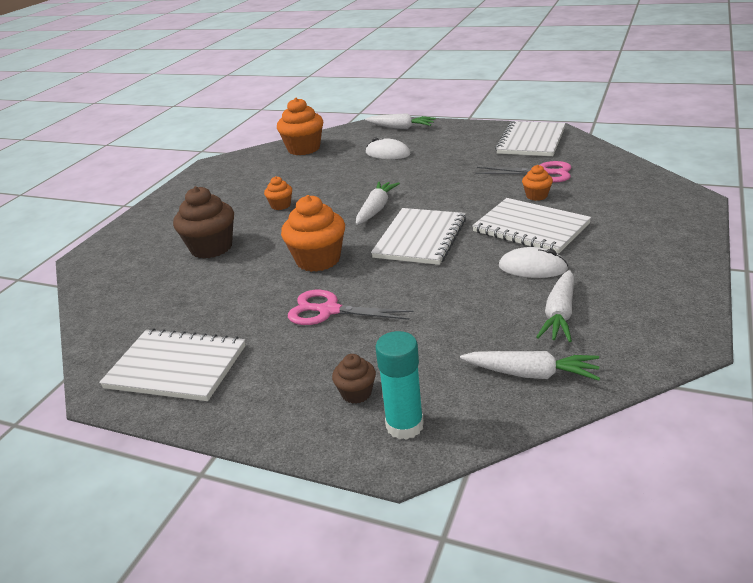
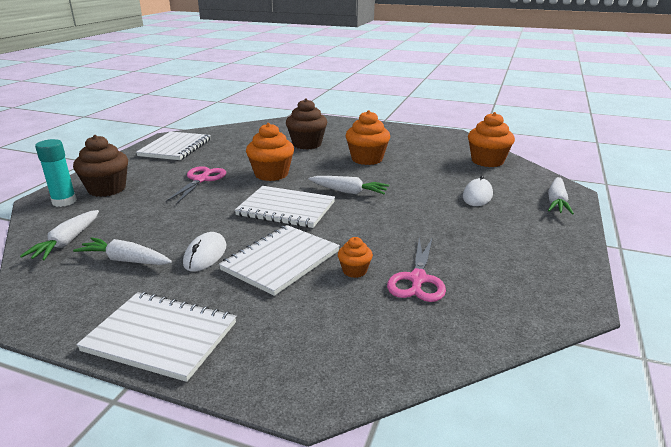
camera: 85 degrees right, 5 degrees down
orange cupcake [264,176,292,210] -> orange cupcake [346,110,390,165], size x1.93
brown cupcake [332,354,376,404] -> brown cupcake [73,135,128,197], size x1.93
white notebook [495,121,566,156] -> white notebook moved to [76,292,236,382]

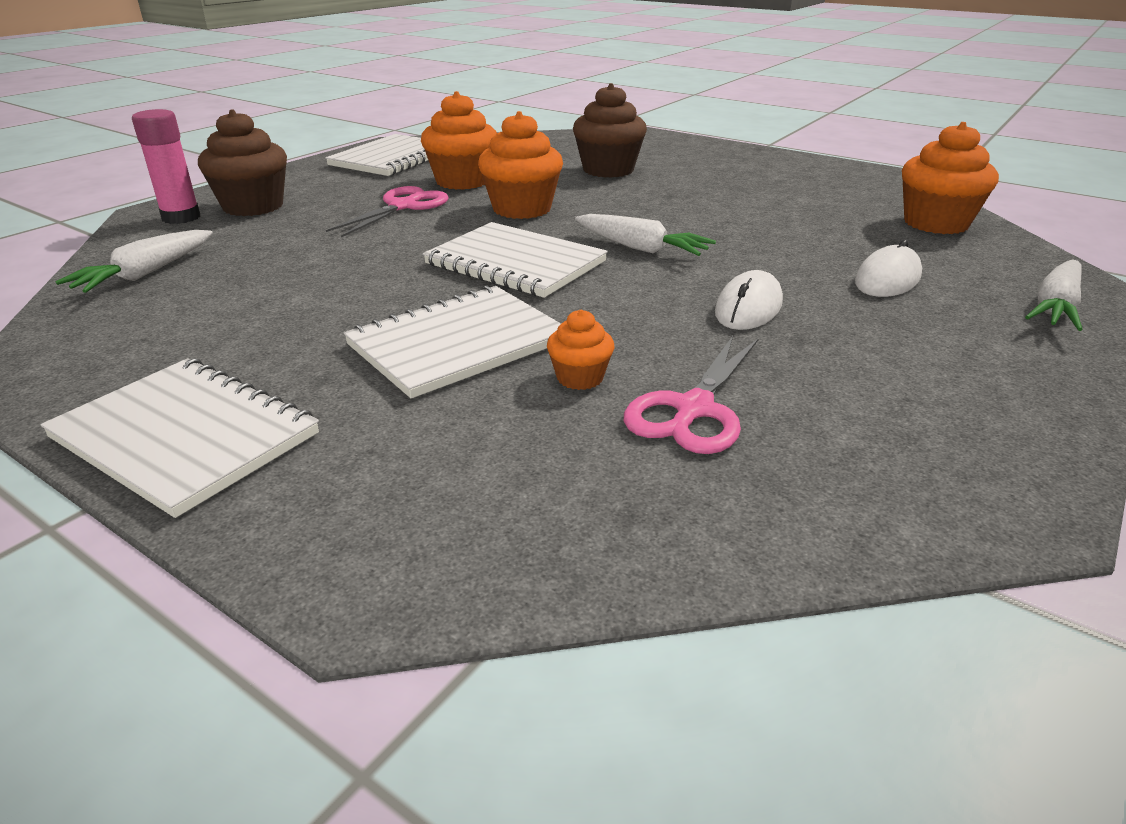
camera: 15 degrees right, 5 degrees up
turquoise glue stick [35,139,77,207] -> pink glue stick [132,109,201,224]
white carrot [73,237,172,265] -> none
white mouse [183,232,226,271] -> white mouse moved to [715,270,783,330]
orange cupcake [346,110,390,165] -> orange cupcake moved to [421,91,497,190]

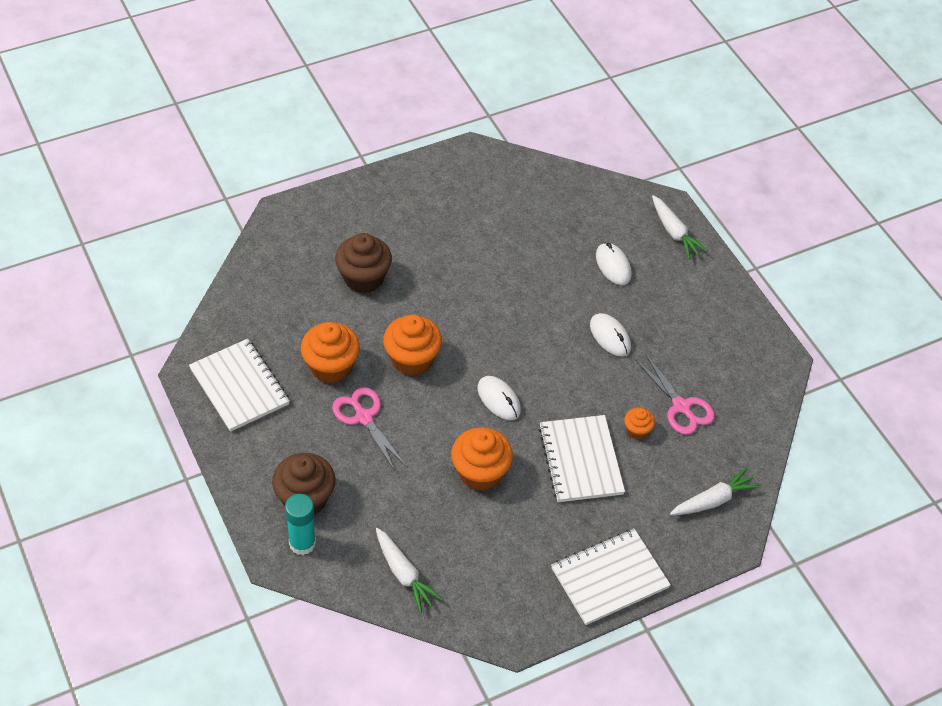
camera: 65 degrees left, 20 degrees up
pink glue stick [132,109,201,224] -> turquoise glue stick [285,494,316,555]
white notebook [423,222,608,298] -> white mouse [477,376,521,420]
white carrot [575,214,716,256] -> white carrot moved to [670,467,761,515]
orange cupcake [902,122,999,234] -> orange cupcake moved to [451,427,513,491]

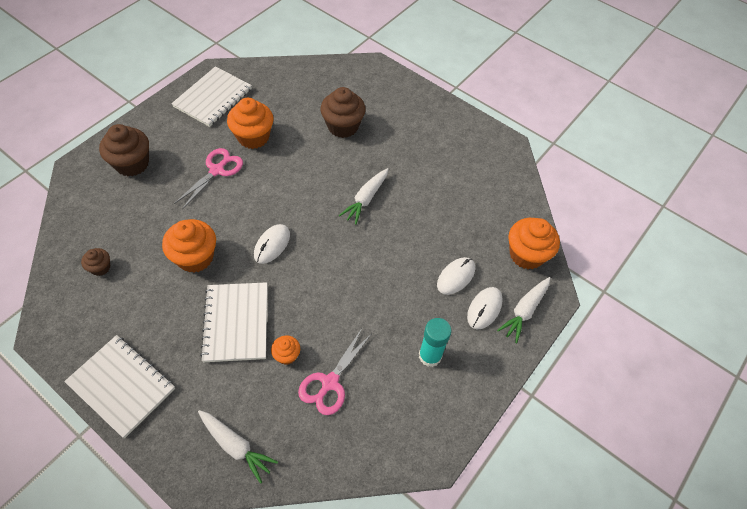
camera: 65 degrees right, 5 degrees up
turquoise glue stick [285,494,316,555] -> turquoise glue stick moved to [419,318,452,367]
white carrot [376,528,443,613] -> white carrot moved to [339,168,388,225]
orange cupcake [383,315,442,376] -> orange cupcake moved to [508,218,560,269]
white notebook [539,415,625,502] -> white notebook turned 60 degrees counterclockwise [200,282,267,362]
white mouse [590,313,631,356] -> white mouse moved to [467,287,503,329]
none -> brown cupcake [81,248,110,276]

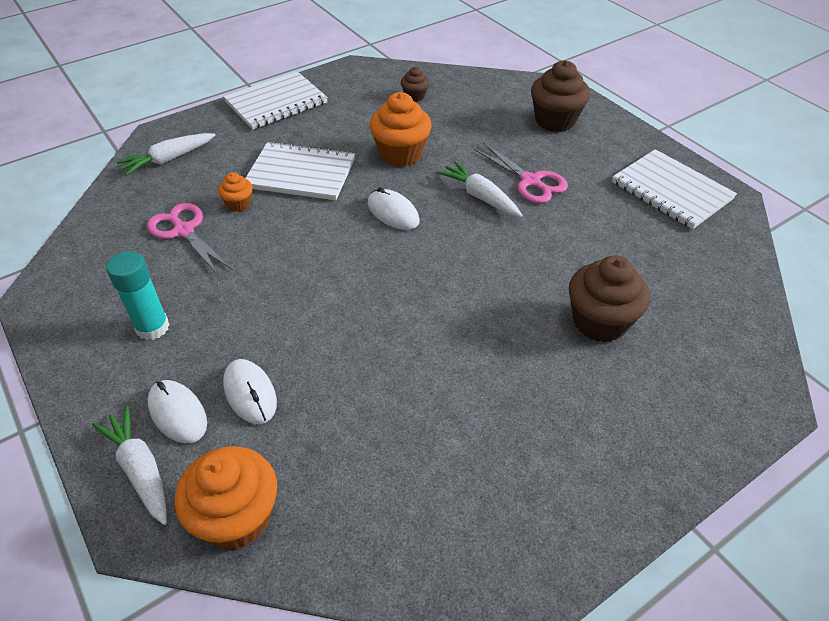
camera: 110 degrees right, 10 degrees down
orange cupcake [227,98,273,149] -> none
white carrot [339,168,388,225] -> white carrot moved to [437,161,523,217]

